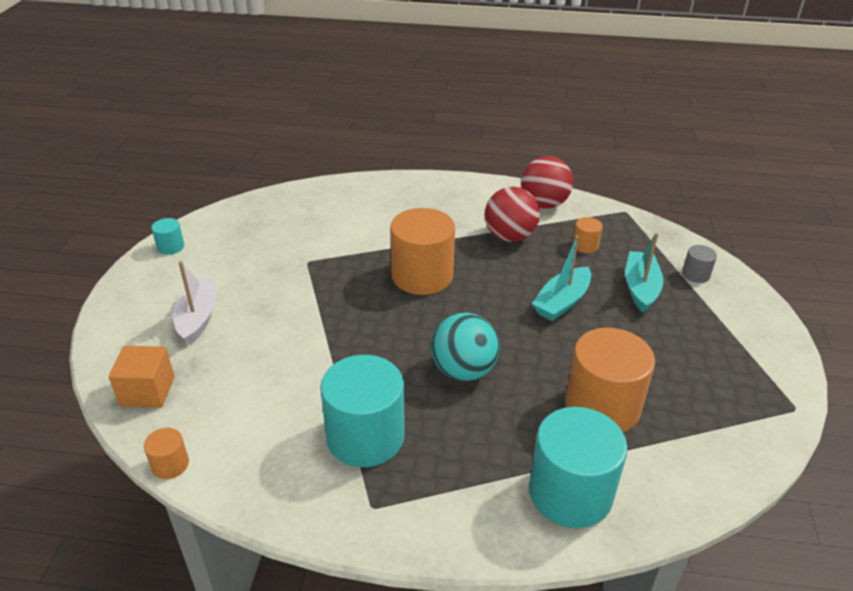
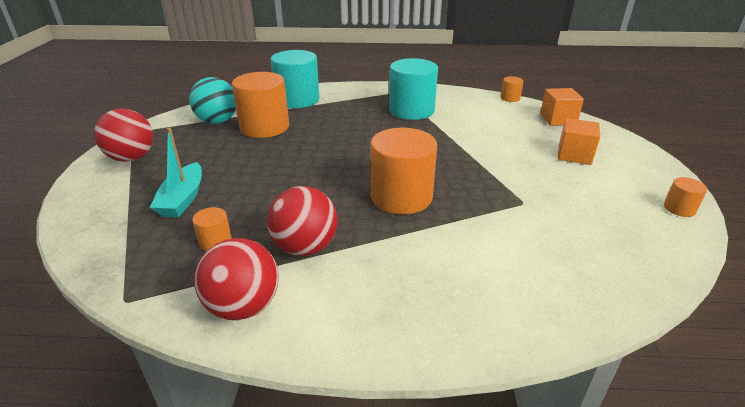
camera: 175 degrees right, 5 degrees down
turquoise cylinder [152,218,184,255] -> orange cylinder [664,177,707,217]
white boat [173,261,216,345] -> orange cube [558,118,600,165]
turquoise ball [431,313,500,381] -> turquoise ball moved to [189,77,236,124]
turquoise boat [532,235,591,321] -> none
grey cylinder [682,245,717,283] -> none
none -> red ball [94,108,153,162]

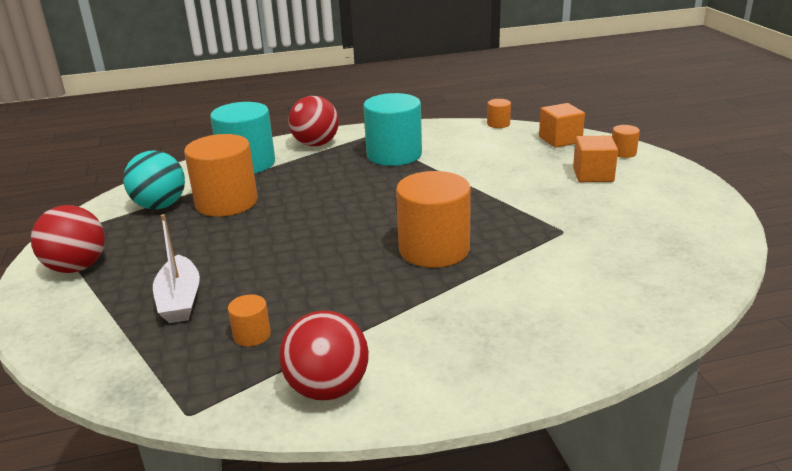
camera: 15 degrees left, 5 degrees down
turquoise boat [150,128,202,218] -> white boat [153,214,200,323]
red ball [267,186,338,256] -> red ball moved to [288,96,339,146]
orange cylinder [664,177,707,217] -> orange cylinder moved to [612,125,640,158]

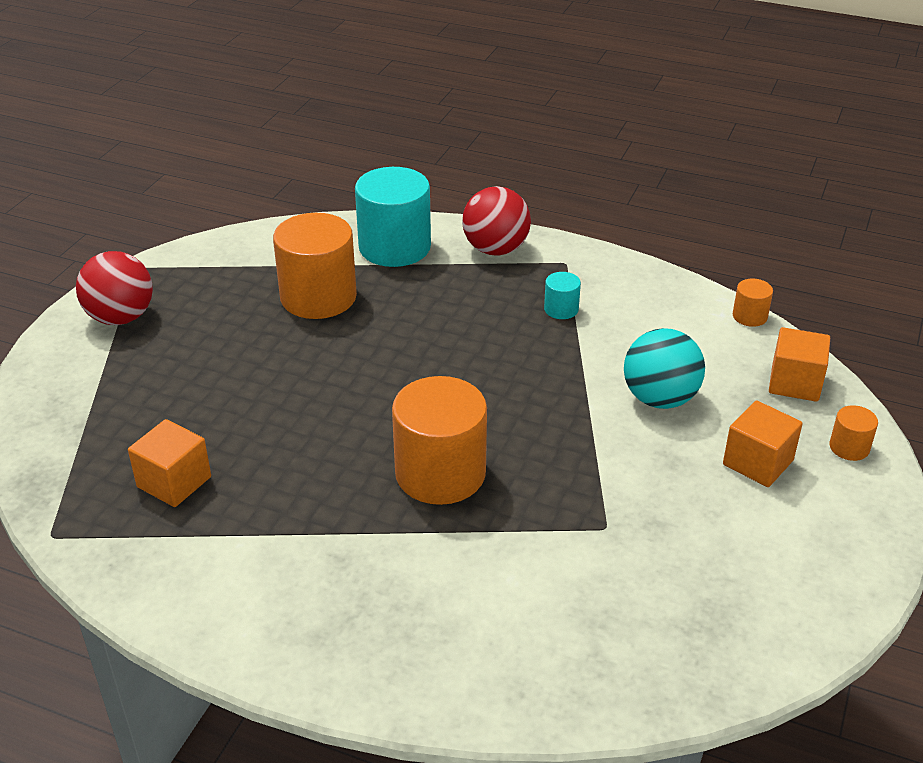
camera: 35 degrees right, 10 degrees up
turquoise ball [123,150,185,209] -> turquoise ball moved to [624,328,705,409]
white boat [153,214,200,323] -> none
orange cylinder [228,294,271,347] -> orange cube [128,419,211,507]
red ball [279,311,369,401] -> none
turquoise cylinder [363,93,422,166] -> turquoise cylinder [544,272,581,319], size x0.45

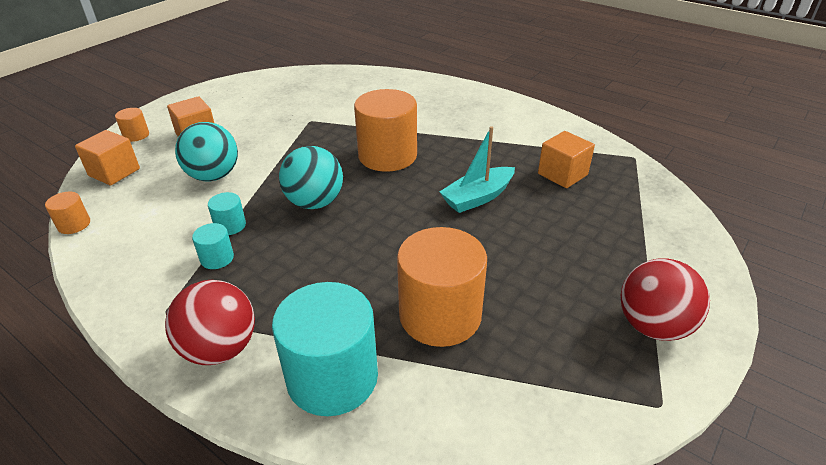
camera: 165 degrees left, 0 degrees up
none -> turquoise cylinder [208,192,246,235]
none -> turquoise ball [279,146,343,209]
none -> turquoise boat [440,126,515,213]

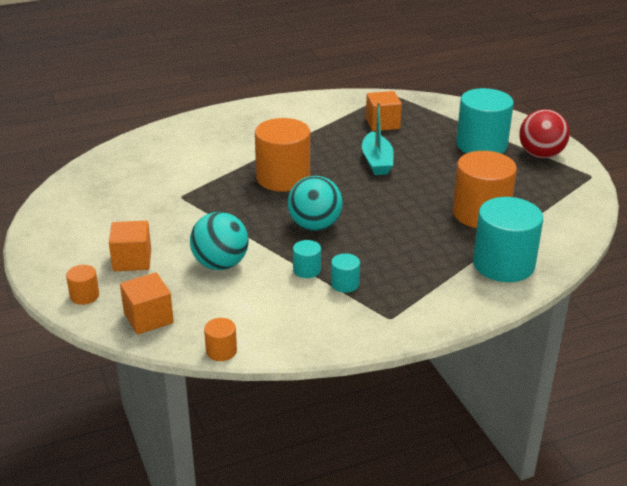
camera: 60 degrees left, 5 degrees down
red ball [165,280,255,365] -> none
none -> turquoise cylinder [456,88,514,154]

